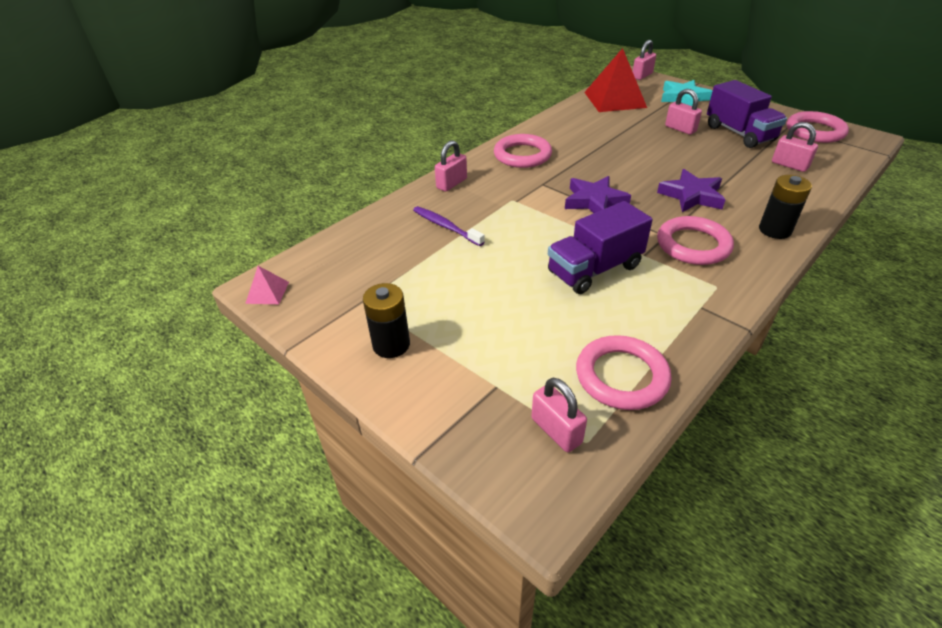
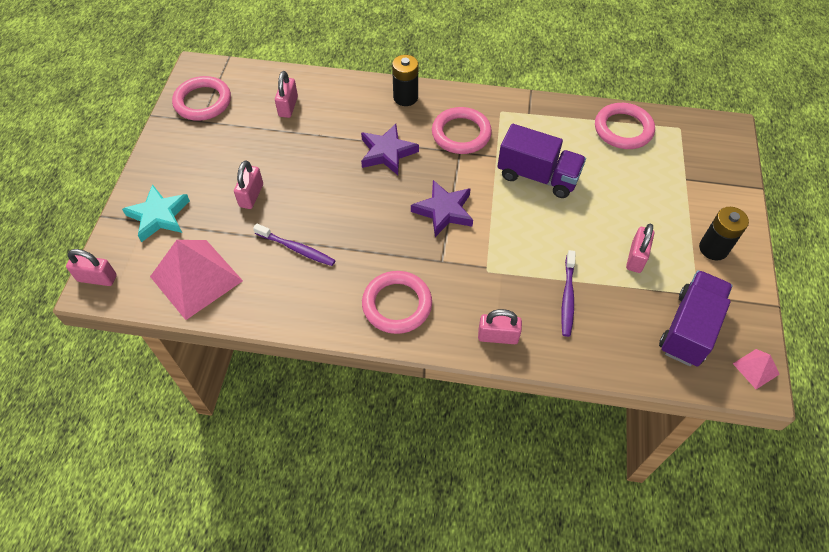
camera: 125 degrees left, 15 degrees up
pink padlock [532,378,587,452] -> pink padlock moved to [626,224,654,273]
red pyramid [584,48,647,112] -> pink pyramid [150,240,243,320]
purple truck [707,80,787,148] -> purple truck moved to [659,270,733,367]
none -> purple toothbrush [253,223,336,266]

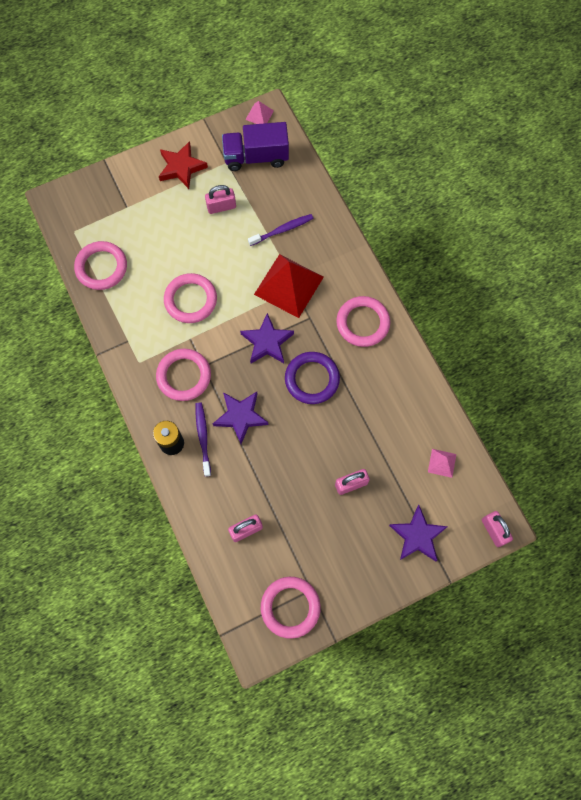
camera: 125 degrees left, 15 degrees up
turquoise star [122,184,190,242] -> purple star [389,505,448,561]
pink pyramid [150,240,243,320] -> pink pyramid [428,449,456,478], size x0.45
purple toothbrush [253,223,336,266] -> purple toothbrush moved to [196,402,211,477]
pink padlock [478,309,522,344] -> none
purple truck [497,124,586,198] -> pink ring [164,273,217,323]
black battery [699,207,749,260] -> red star [159,141,208,189]
none -> red pyramid [254,254,324,318]
none -> purple ring [285,352,340,404]

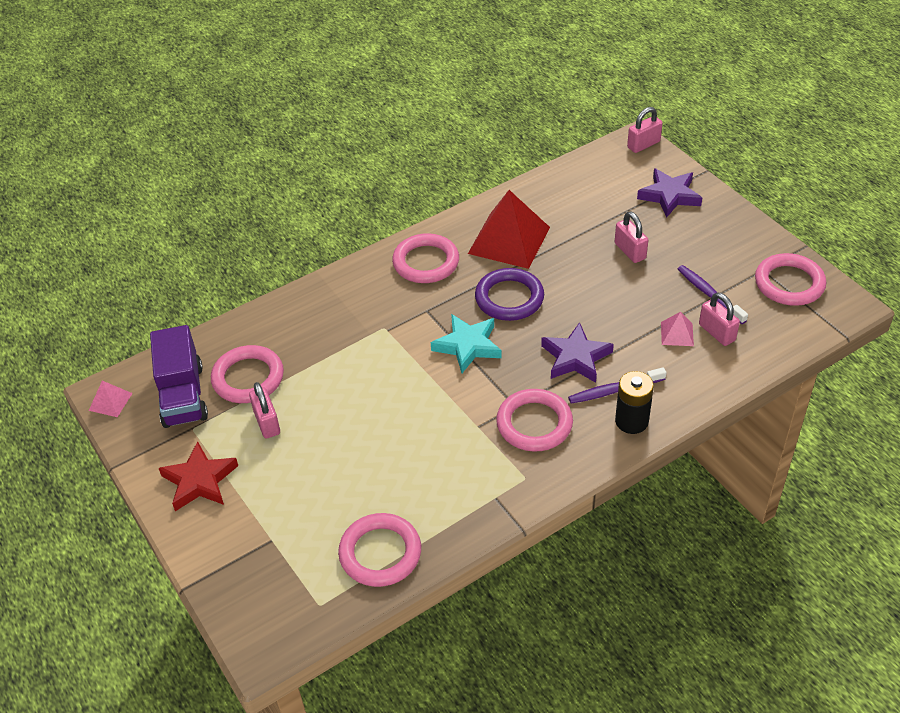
camera: 95 degrees left, 25 degrees down
pink ring [164,273,217,323] -> pink ring moved to [211,345,284,403]
purple star [240,313,294,363] -> turquoise star [431,314,501,373]
purple toothbrush [248,214,313,246] -> purple toothbrush moved to [678,265,748,324]
red pyramid [254,254,324,318] -> red pyramid moved to [468,190,550,269]
pink pyramid [428,449,456,478] -> pink pyramid moved to [661,312,694,346]

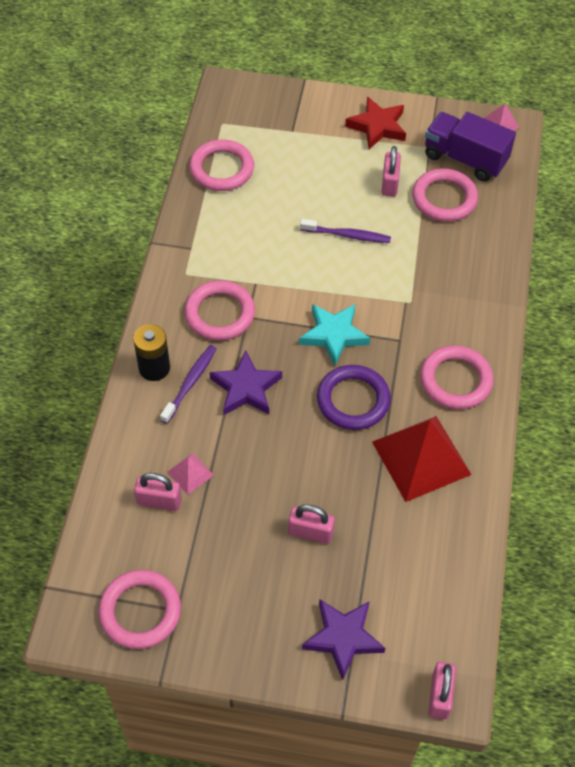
camera: 130 degrees right, 10 degrees up
pink padlock [249,382,280,439] -> pink padlock turned 75 degrees clockwise [382,146,401,196]
purple toothbrush [678,265,748,324] -> purple toothbrush moved to [300,219,391,243]

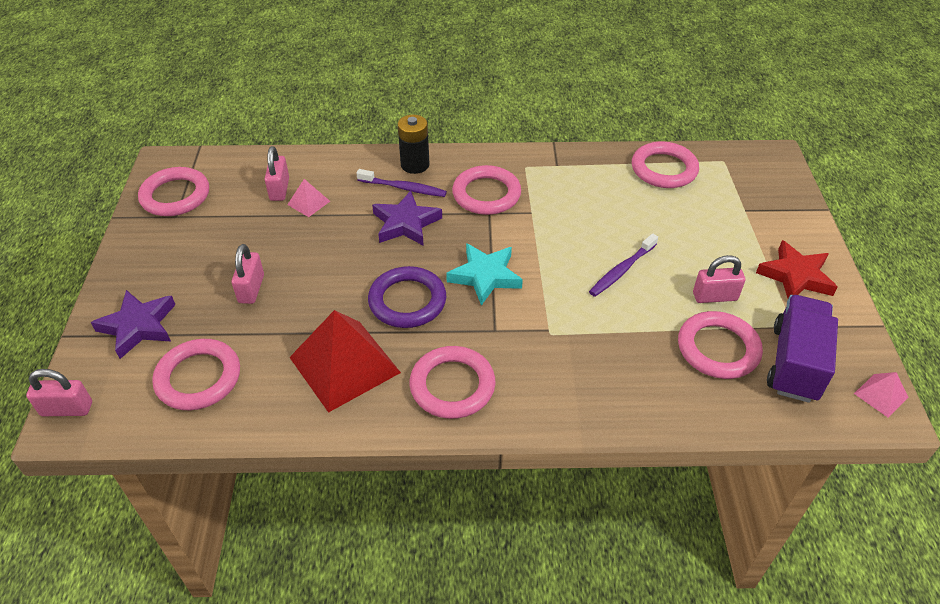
camera: 80 degrees right, 10 degrees down
purple toothbrush [300,219,391,243] -> purple toothbrush turned 45 degrees clockwise [589,233,658,297]
none -> pink ring [152,339,240,410]

